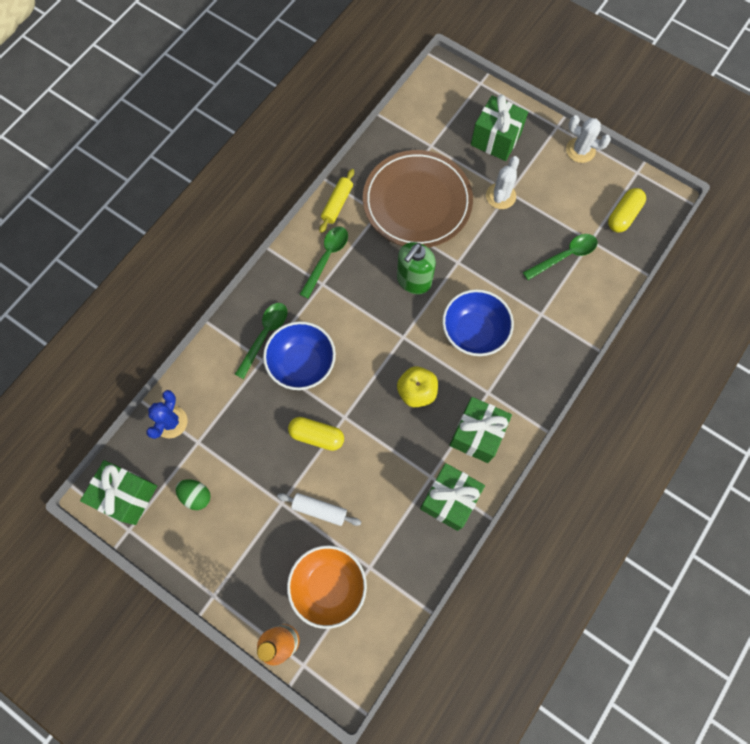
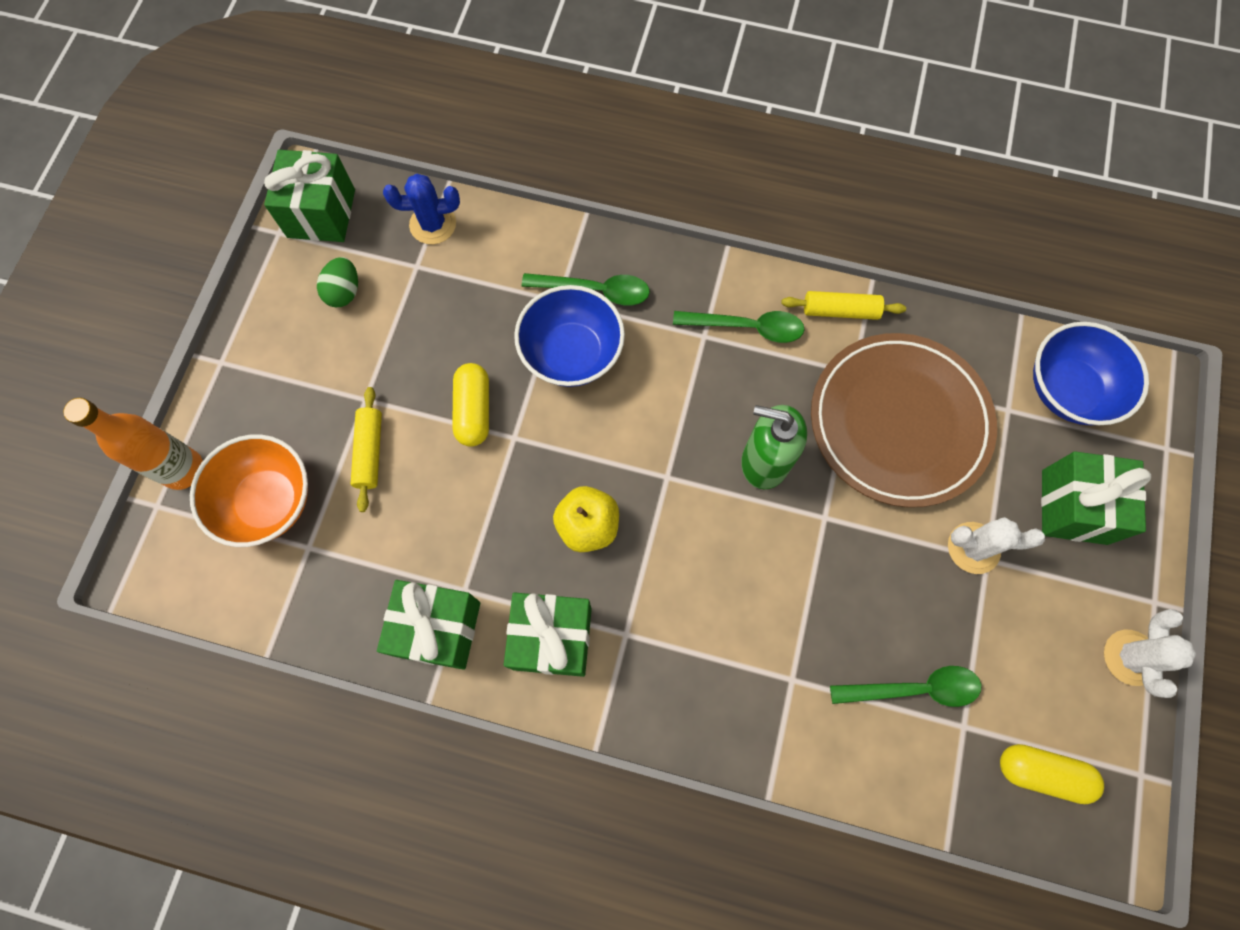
camera: 70 degrees right, 0 degrees up
white rolling pin [277,493,361,526] -> yellow rolling pin [351,387,382,512]
blue bowl [442,289,514,356] -> blue bowl moved to [1033,322,1149,425]
green spoon [523,234,597,280] -> green spoon turned 45 degrees counterclockwise [830,666,981,707]

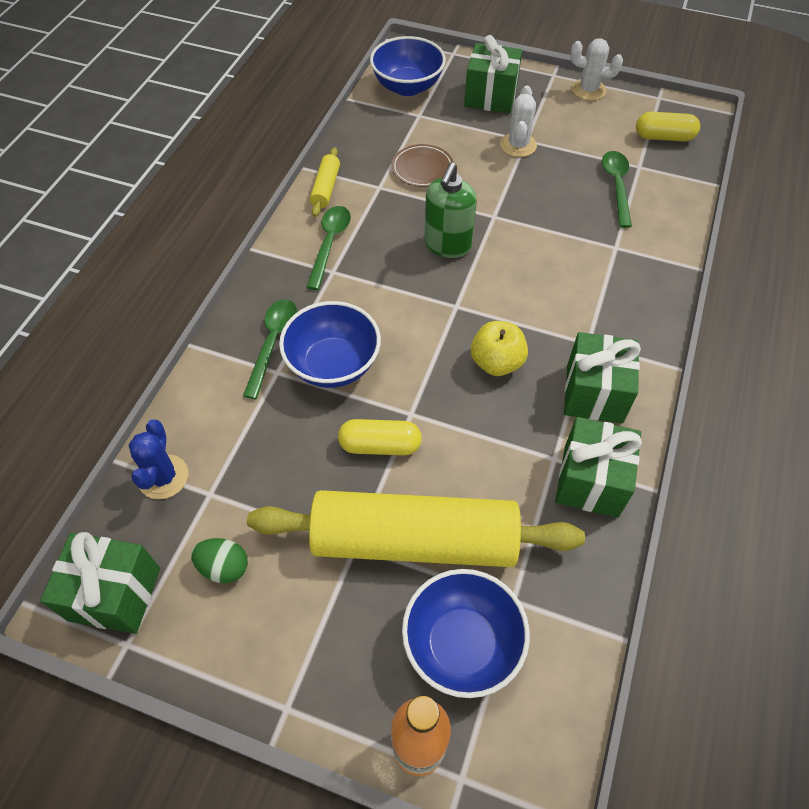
camera: 85 degrees left, 15 degrees down
orange bowl [190,434,308,547] -> blue bowl [402,569,530,698]
yellow rolling pin [351,387,382,512] -> yellow rolling pin [247,490,585,567], size x2.46
brown plate [811,333,997,508] -> brown plate [392,144,454,187], size x0.46
yellow capsule [1000,744,1104,804] -> yellow capsule turned 75 degrees clockwise [636,112,700,141]

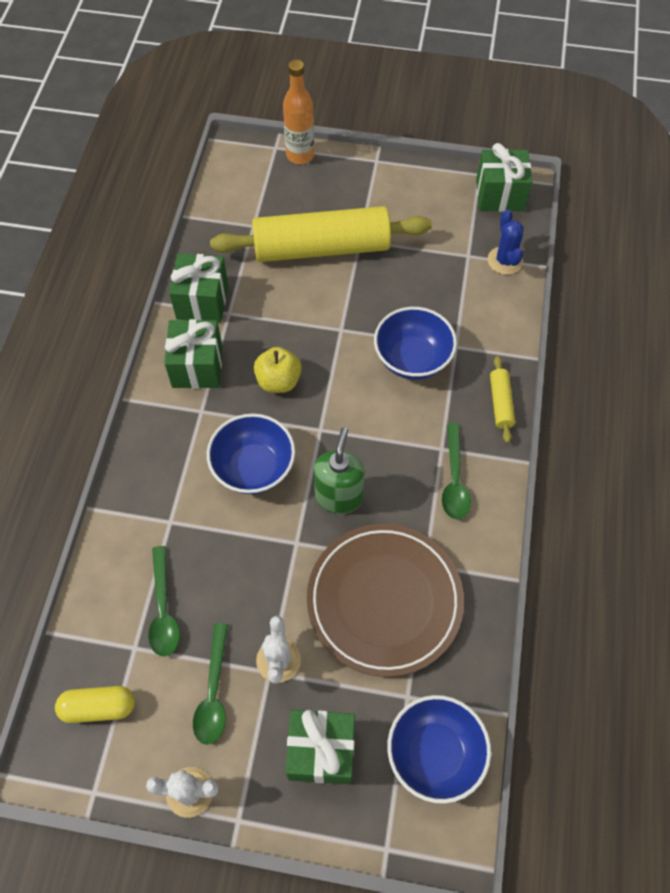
camera: 170 degrees right, 5 degrees up
green egg [191,538,248,583] -> none
green spoon [243,299,297,399] -> green spoon moved to [193,623,228,745]
yellow rolling pin [310,147,340,217] -> yellow rolling pin moved to [490,356,515,443]
yellow capsule [338,419,422,455] -> none
brown plate [392,144,454,187] -> brown plate [307,524,464,677], size x2.19
blue bowl [402,569,530,698] -> blue bowl moved to [207,413,295,494]

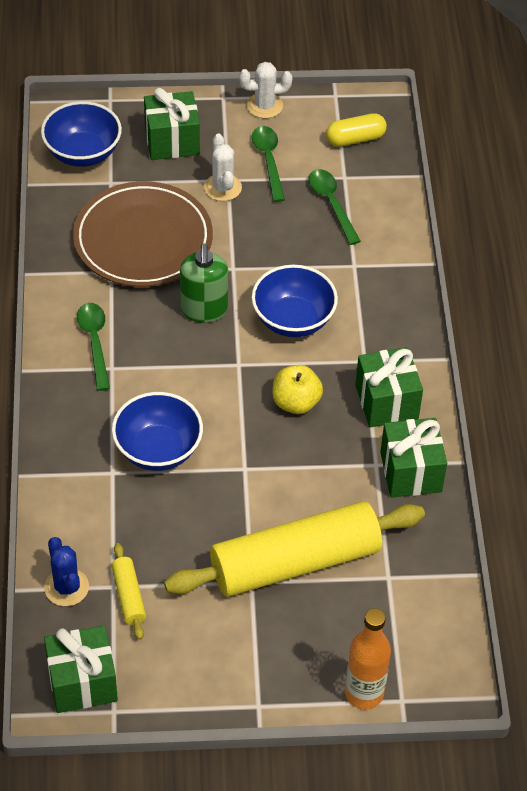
camera: 165 degrees right, 10 degrees down
yellow rolling pin [490,356,515,443] -> yellow rolling pin moved to [111,543,146,640]

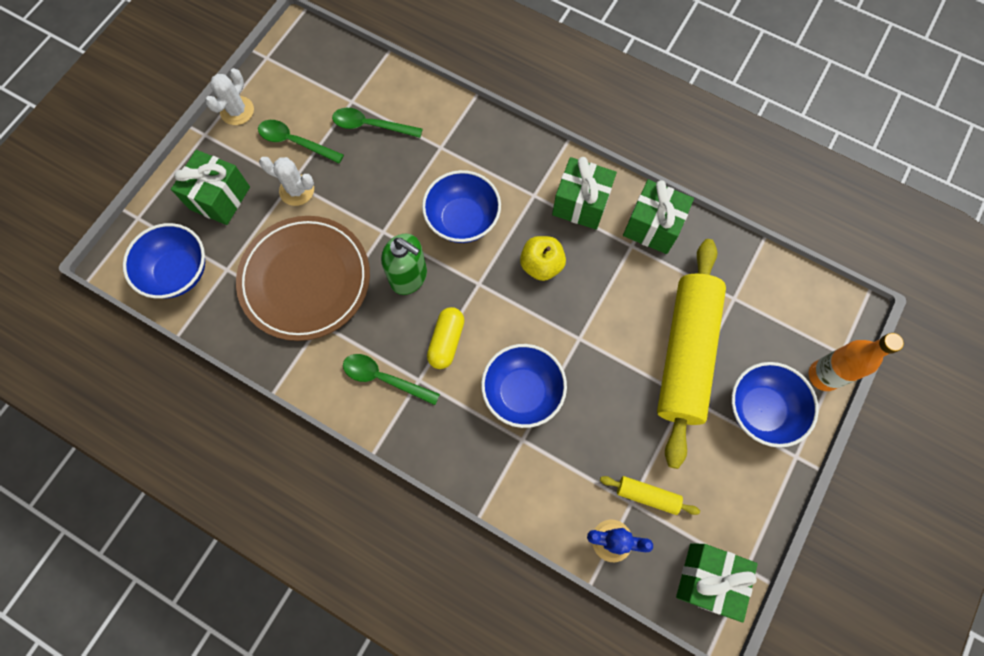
camera: 55 degrees left, 20 degrees up
yellow capsule [326,113,387,147] -> yellow capsule moved to [427,307,464,369]
none -> blue bowl [731,362,819,448]

